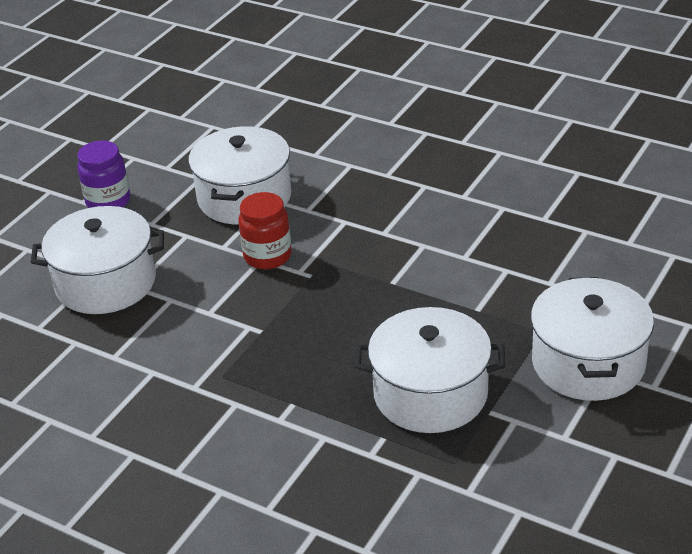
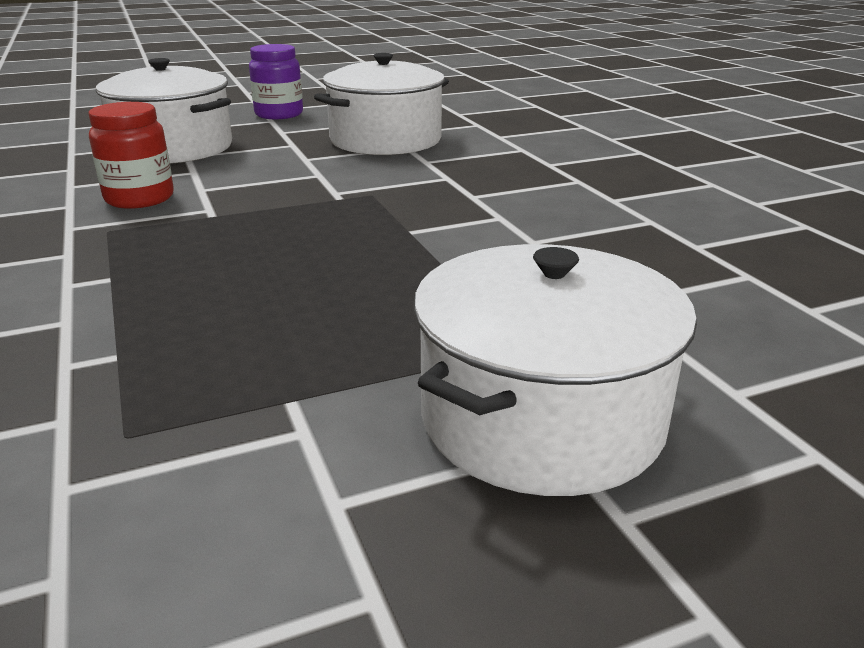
camera: 35 degrees right, 10 degrees down
red jar [238,192,292,269] -> red jar moved to [88,102,174,209]
white pot [355,307,505,433] -> none

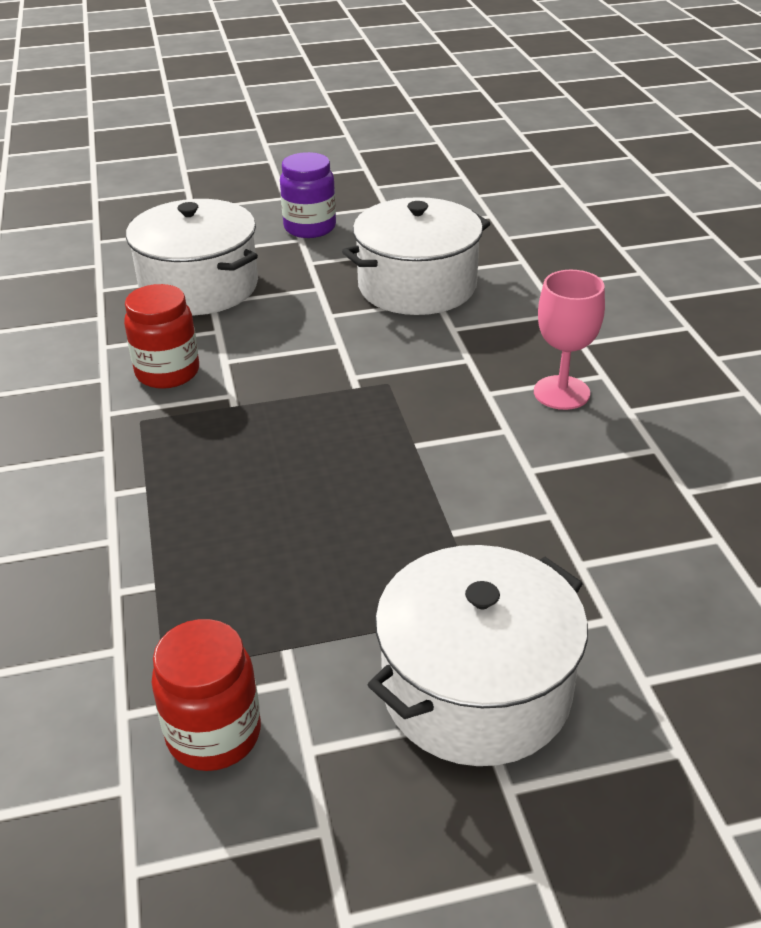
camera: 10 degrees right, 10 degrees up
none -> red jar [152,619,261,771]
none -> pink goblet [534,270,605,410]

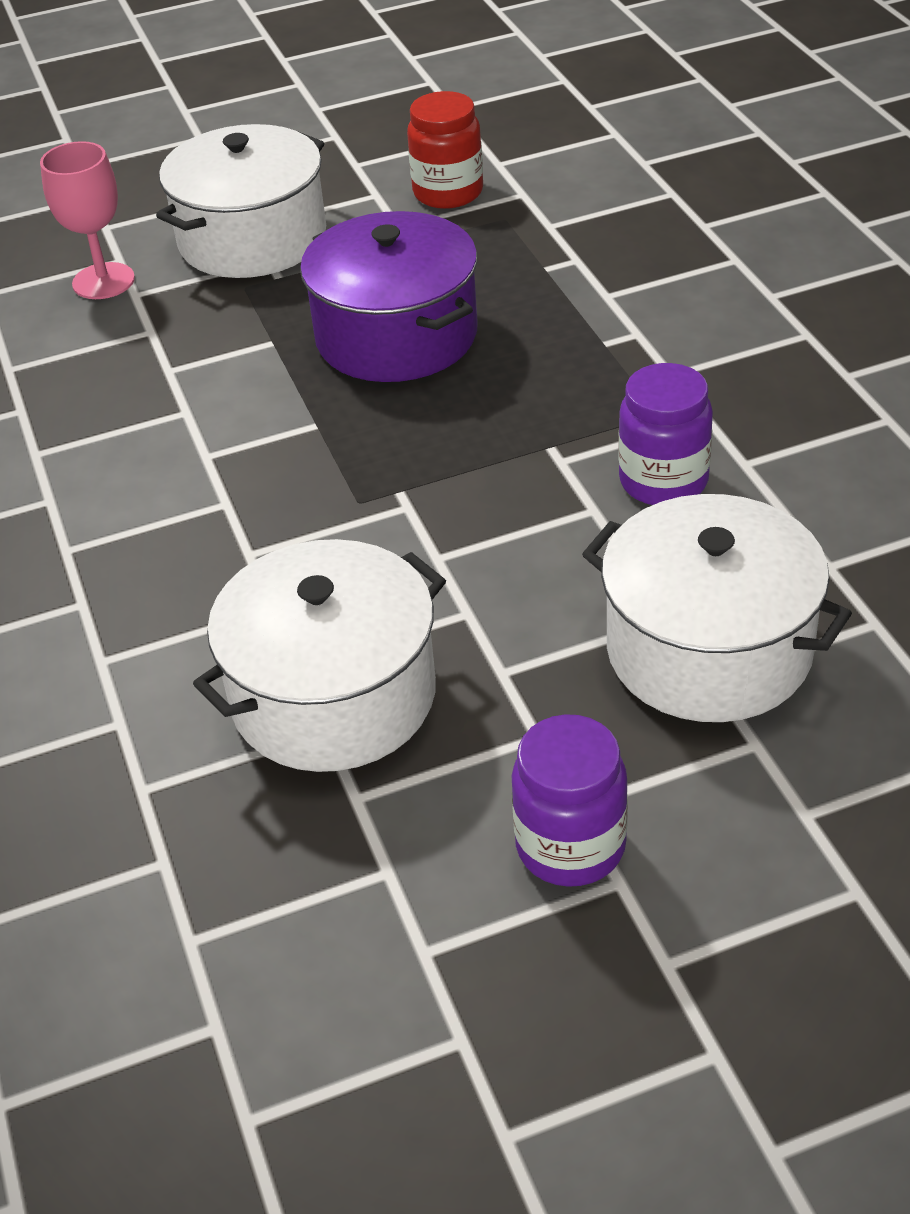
camera: 175 degrees right, 5 degrees up
red jar [124,284,199,389] -> purple jar [618,363,713,505]
pink goblet [534,270,605,410] -> pink goblet moved to [40,141,135,299]
none -> purple pot [300,211,478,382]

